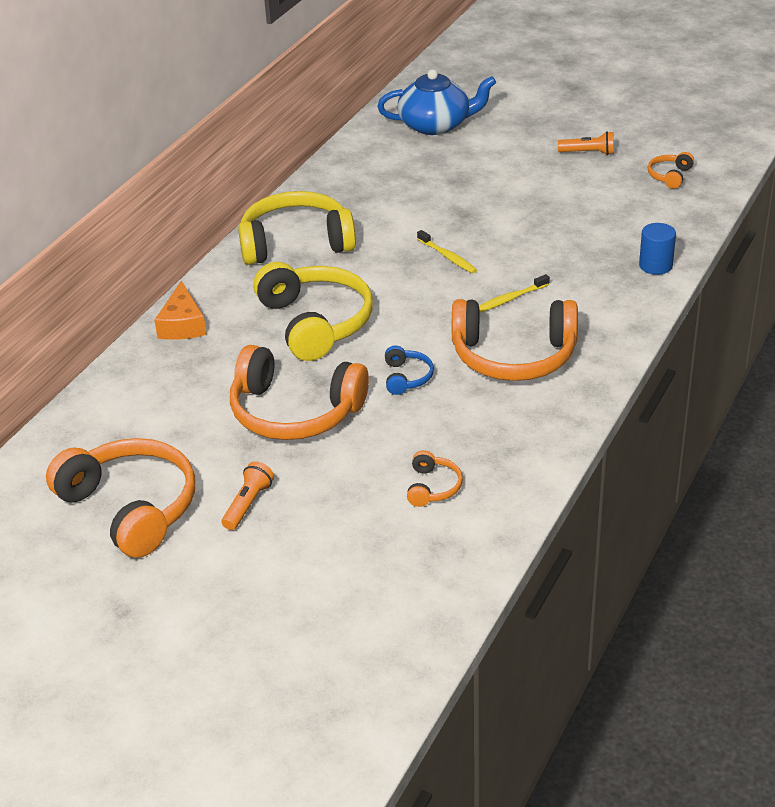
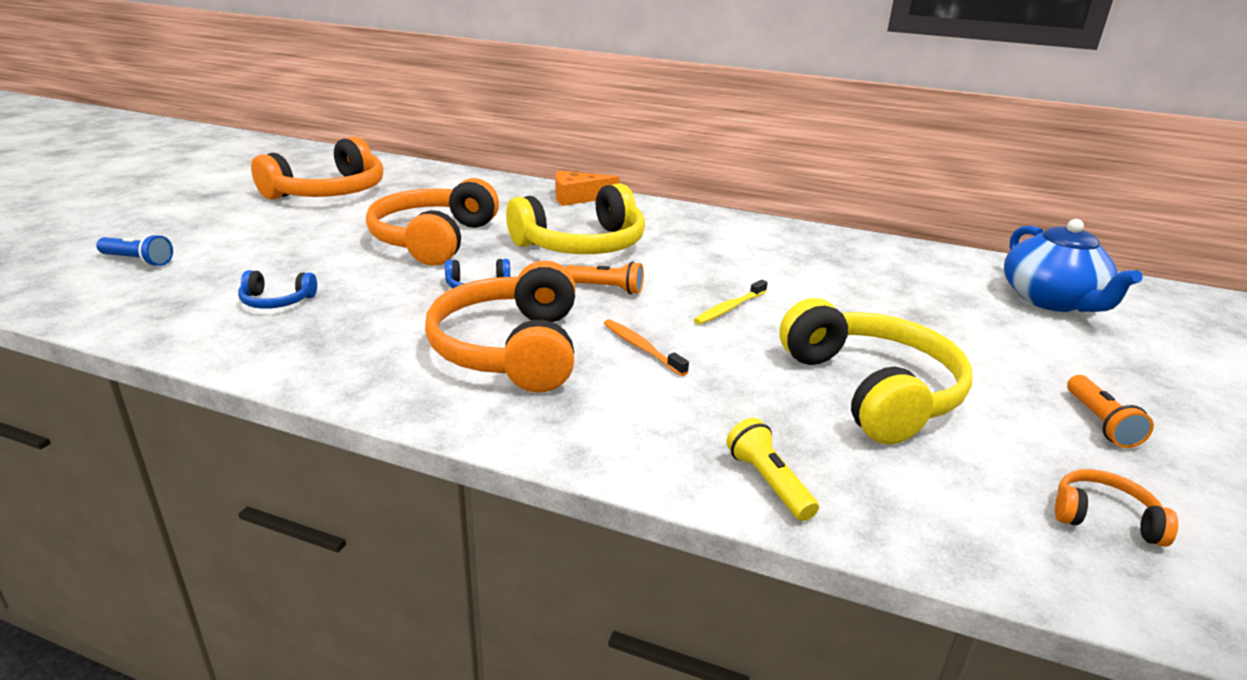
camera: 80 degrees right, 10 degrees down
orange flashlight [222,461,274,530] -> orange flashlight moved to [566,261,644,294]
yellow headphones [238,191,356,265] -> yellow headphones moved to [779,298,973,445]
orange headphones [407,450,463,507] -> blue headphones [238,270,317,309]
yellow toothbrush [479,274,550,313] -> orange toothbrush [604,319,689,376]
blue cylinder [639,223,676,275] -> yellow flashlight [726,418,819,521]
none -> blue flashlight [96,234,173,267]

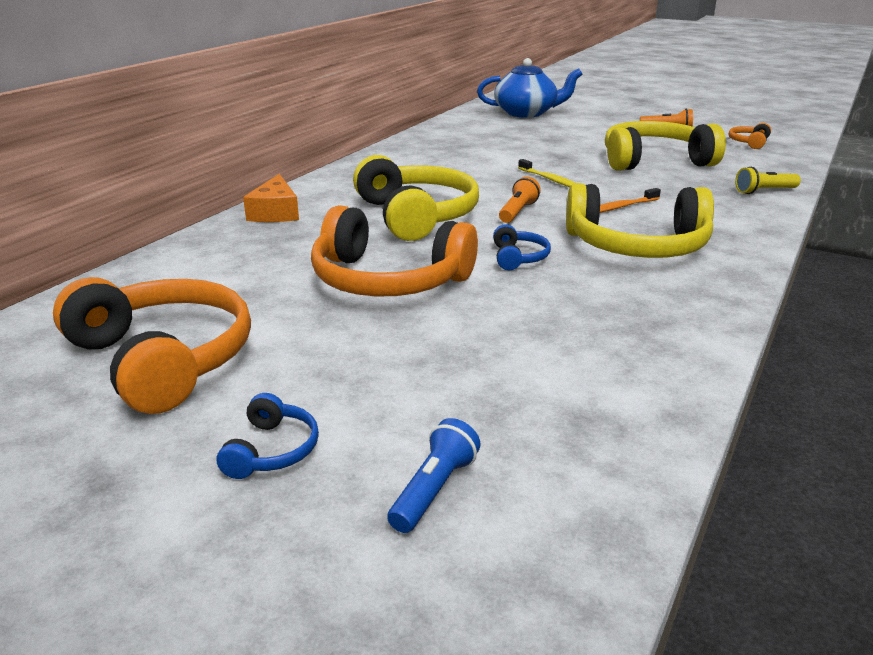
camera: 80 degrees left, 0 degrees up
blue headphones [238,270,317,309] -> blue headphones moved to [217,393,319,479]
orange headphones [425,260,575,393] -> yellow headphones [566,183,714,258]

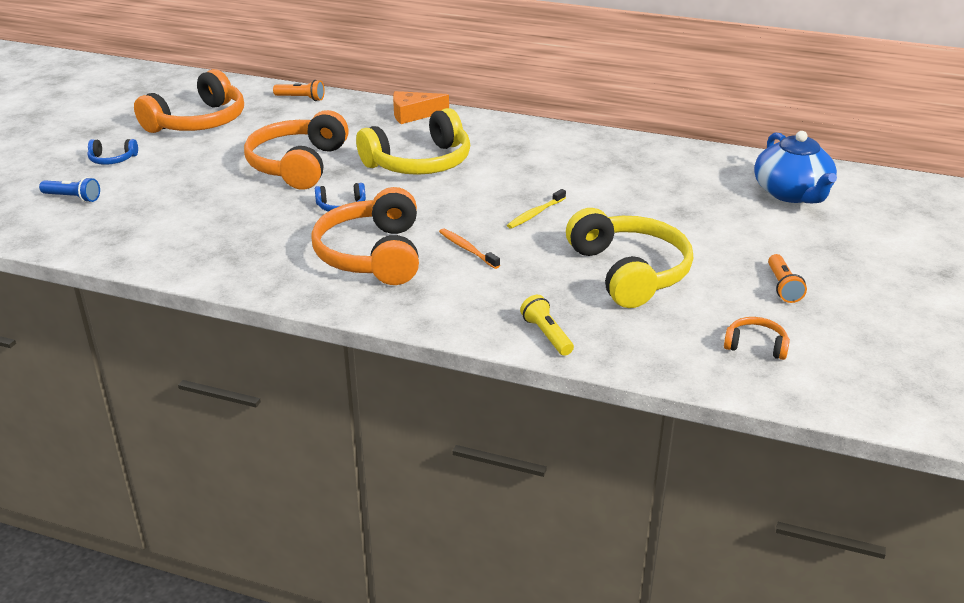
camera: 80 degrees right, 5 degrees up
orange flashlight [499,177,541,223] -> orange flashlight moved to [273,80,325,101]
yellow headphones [566,183,714,258] -> orange headphones [311,187,419,285]

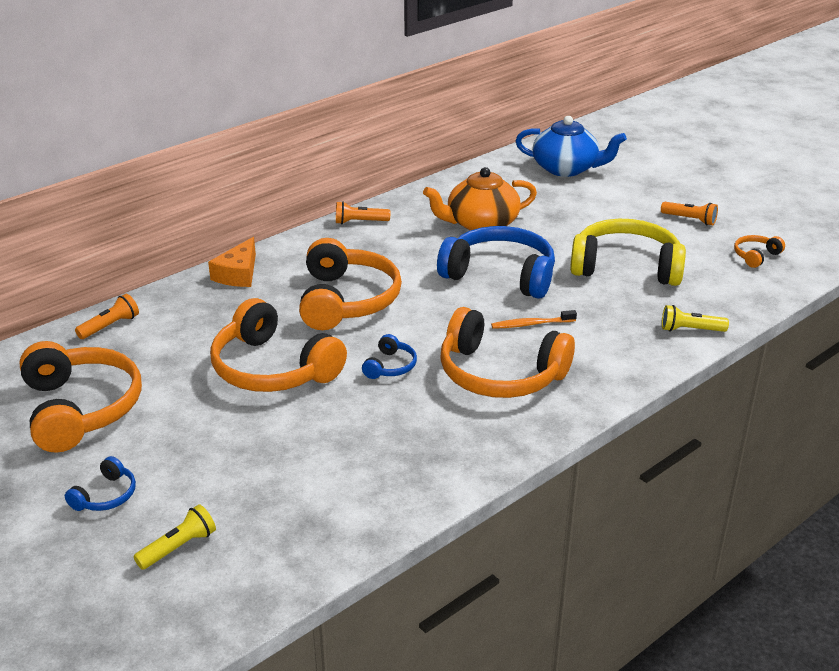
camera: 60 degrees left, 0 degrees up
blue flashlight [39,177,100,202] -> yellow flashlight [134,504,216,570]
yellow headphones [356,108,470,175] -> orange headphones [299,238,402,330]
yellow toothbrush [507,189,566,229] -> blue headphones [437,226,555,299]
none -> orange flashlight [336,201,390,224]
none -> orange teapot [423,167,537,231]

